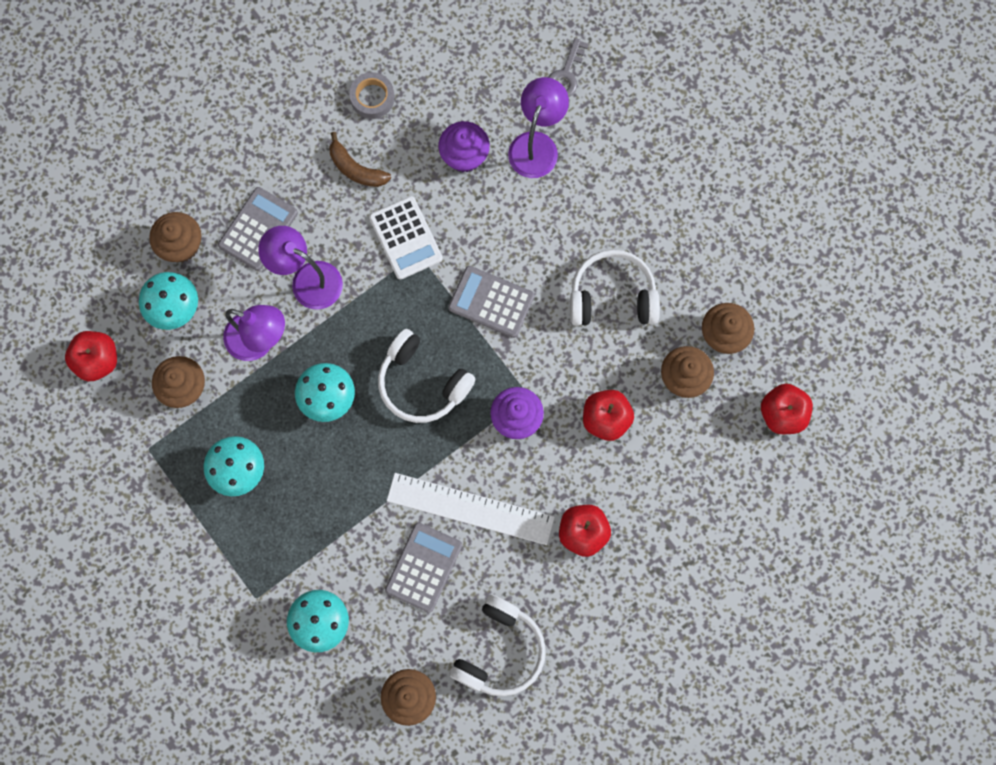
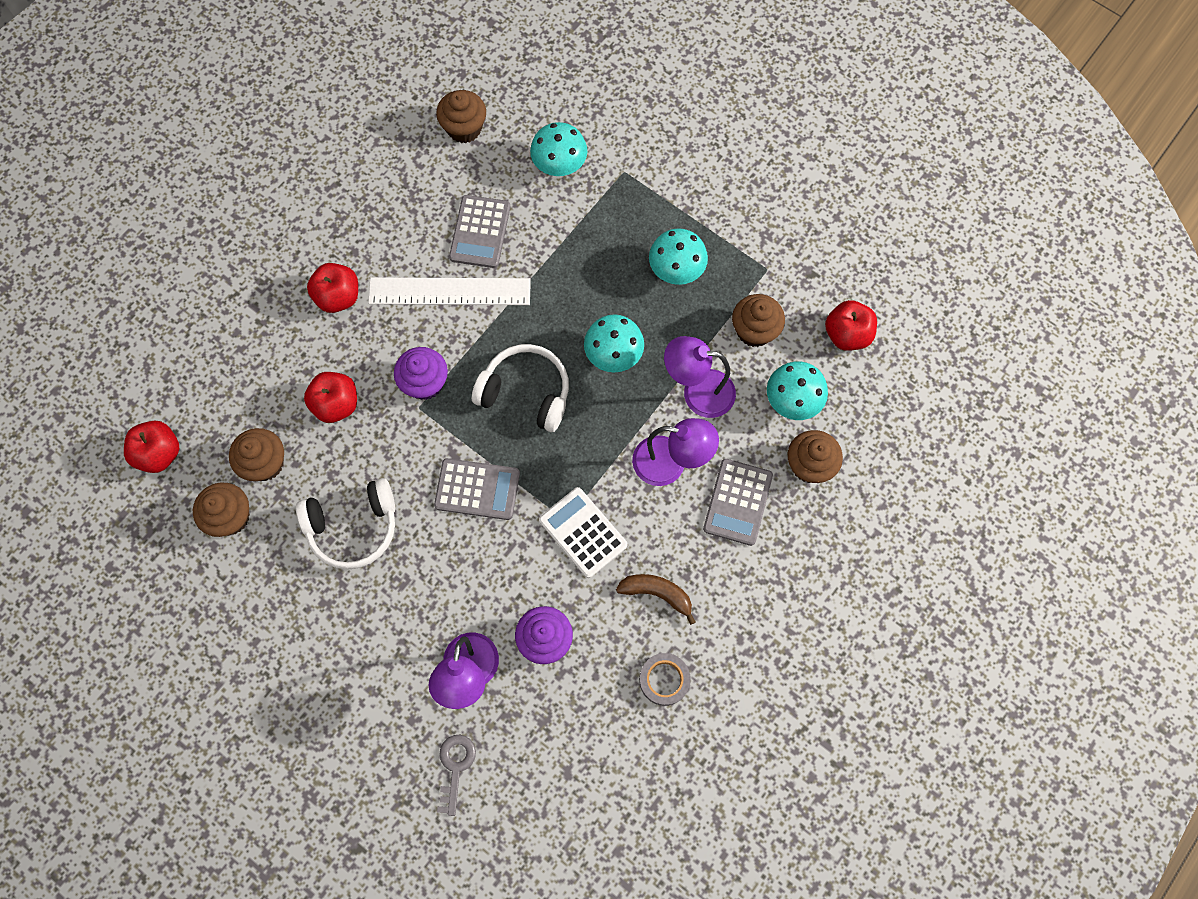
camera: 165 degrees right, 5 degrees down
white headphones [449,595,546,696] -> none

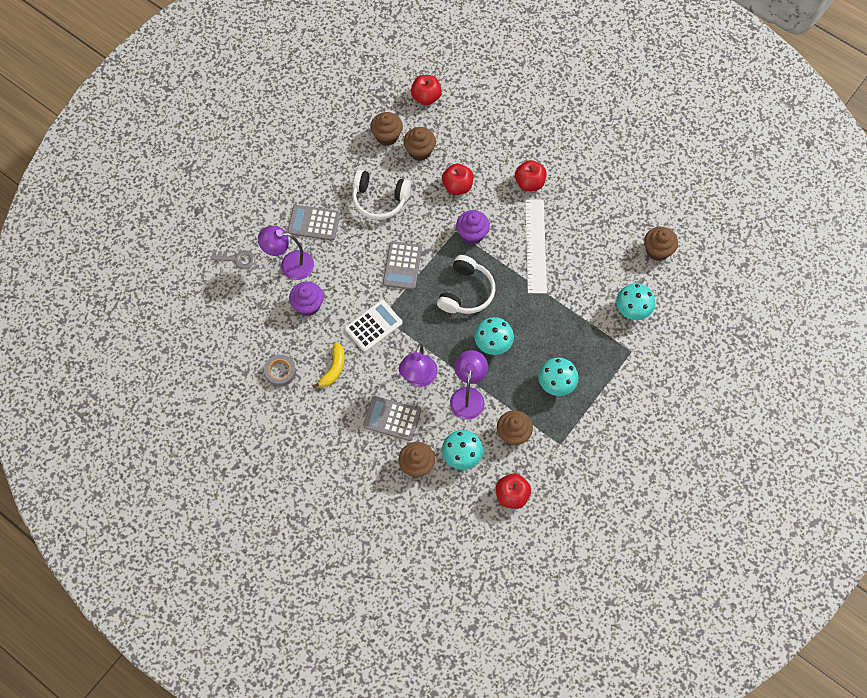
camera: 90 degrees right, 5 degrees down
white headphones [296,478,395,569] -> white headphones turned 60 degrees counterclockwise [352,170,411,220]
grey calculator [449,195,510,268] -> grey calculator moved to [287,205,340,241]
brown banana [616,574,695,625] -> yellow banana [312,343,345,388]

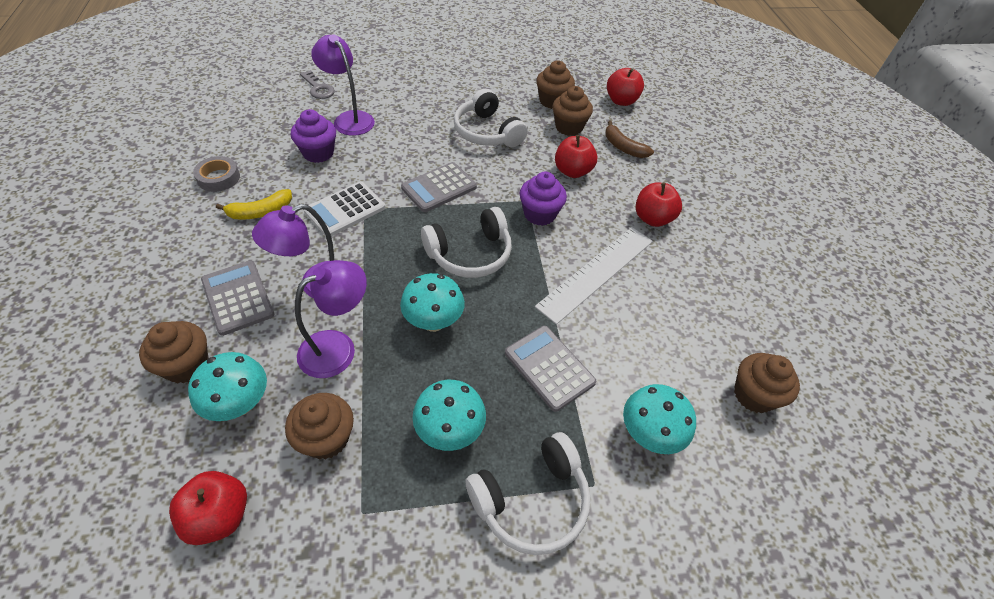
camera: 40 degrees right, 15 degrees down
grey calculator [287,205,340,241] -> grey calculator moved to [505,326,596,412]
white calculator [345,300,402,352] -> white calculator turned 135 degrees clockwise [304,182,385,236]
none -> white headphones [465,432,590,555]
none -> brown banana [605,120,654,158]

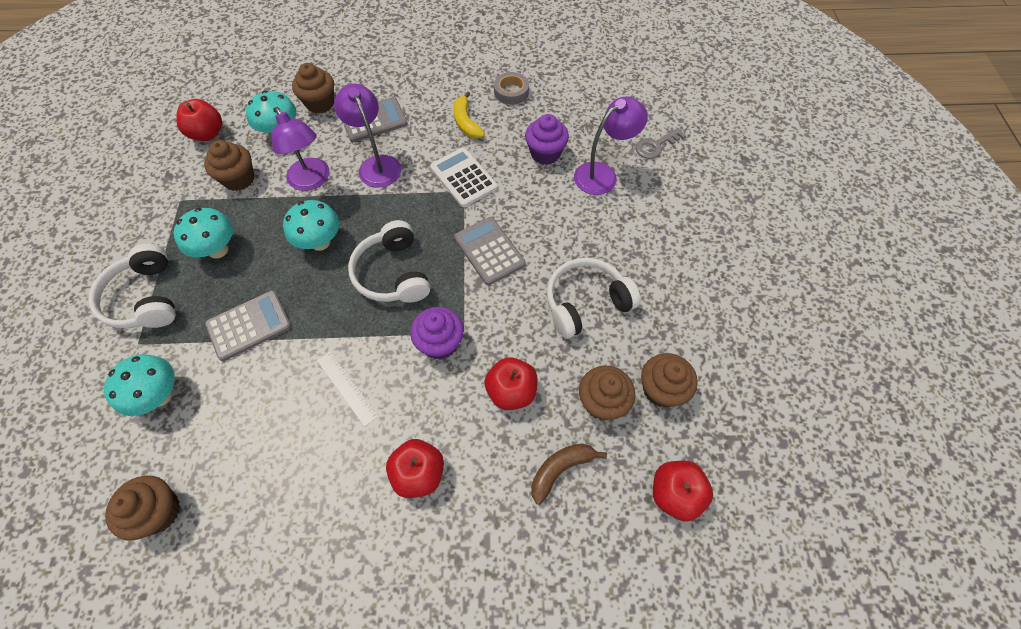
camera: 100 degrees right, 10 degrees up
white ruler [535,227,653,325] -> white ruler [317,351,378,427], size x0.54

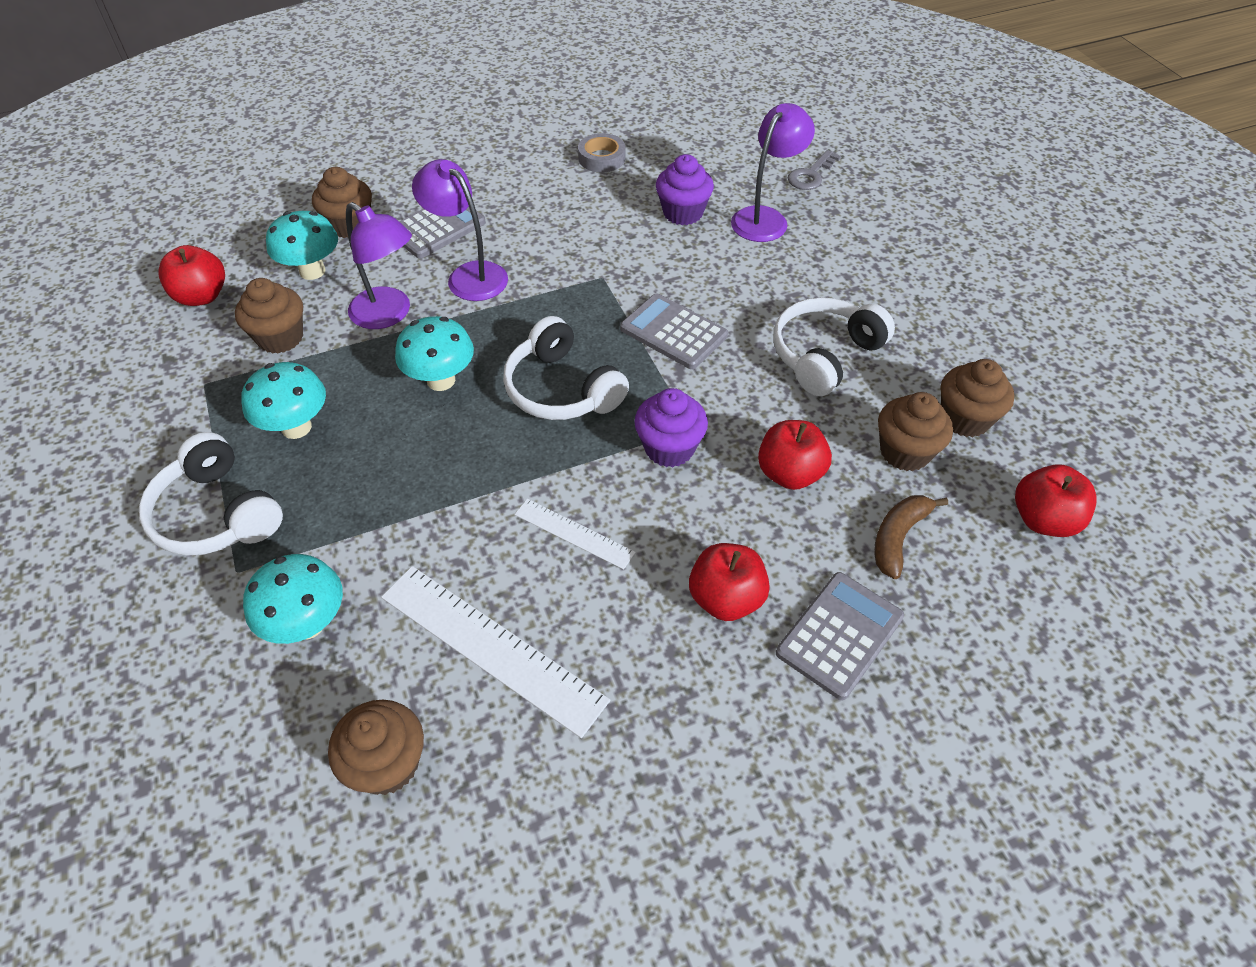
camera: 20 degrees left, 10 degrees down
grey calculator [205,290,292,361] -> grey calculator moved to [776,572,904,700]
white calculator [430,148,497,207] -> none
yellow banana [454,91,485,138] -> none
none -> white ruler [381,566,610,738]

